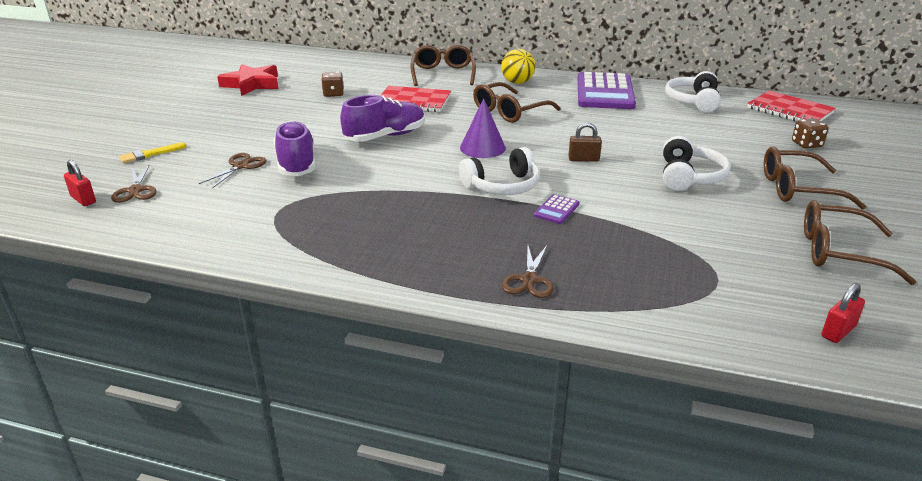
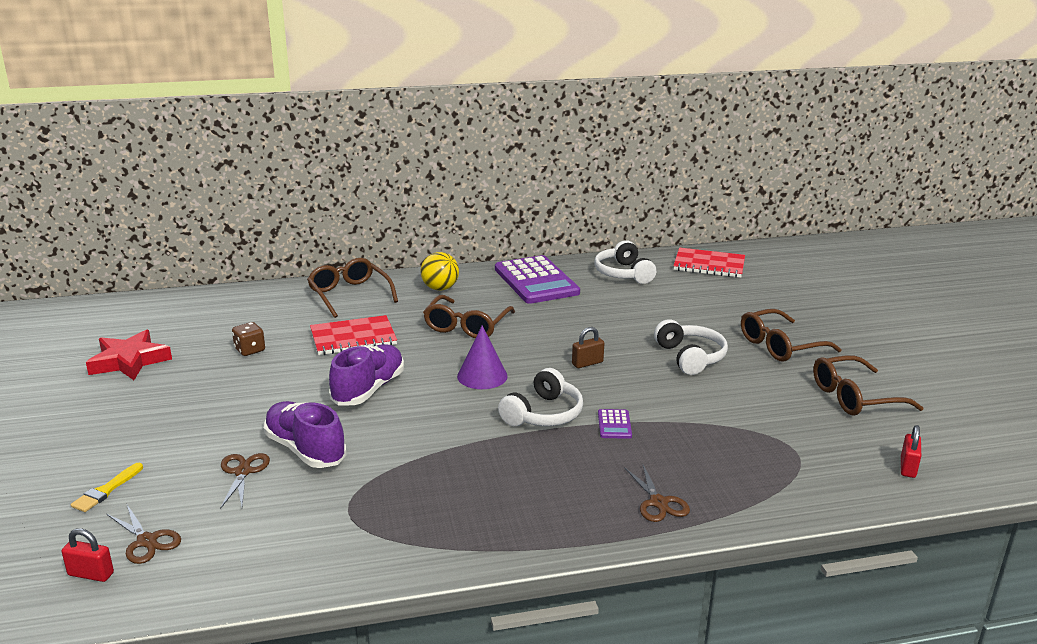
camera: 30 degrees left, 5 degrees down
brown dice [792,118,829,149] -> none

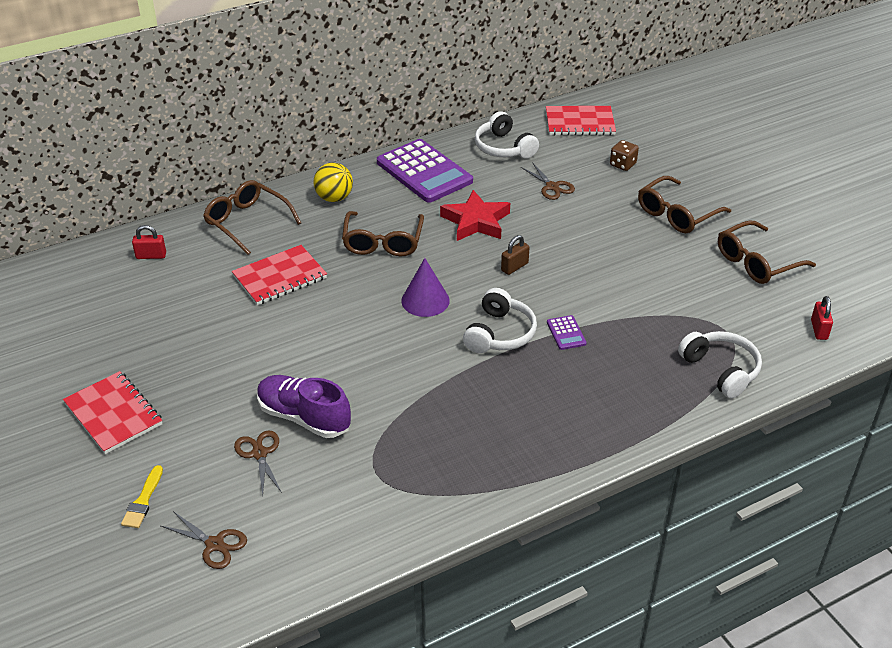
camera: 15 degrees left, 15 degrees up
red padlock [61,528,114,582] -> red padlock moved to [132,225,166,259]
red star [86,329,172,380] -> red star moved to [440,190,510,241]
brown dice [232,322,265,356] -> brown dice moved to [610,140,639,171]
purple shoe [329,344,404,405] -> none
brown scissors [624,463,690,522] -> brown scissors moved to [521,162,575,200]
white headphones [654,319,728,375] -> white headphones moved to [678,331,762,398]
none -> red notebook [63,371,162,454]

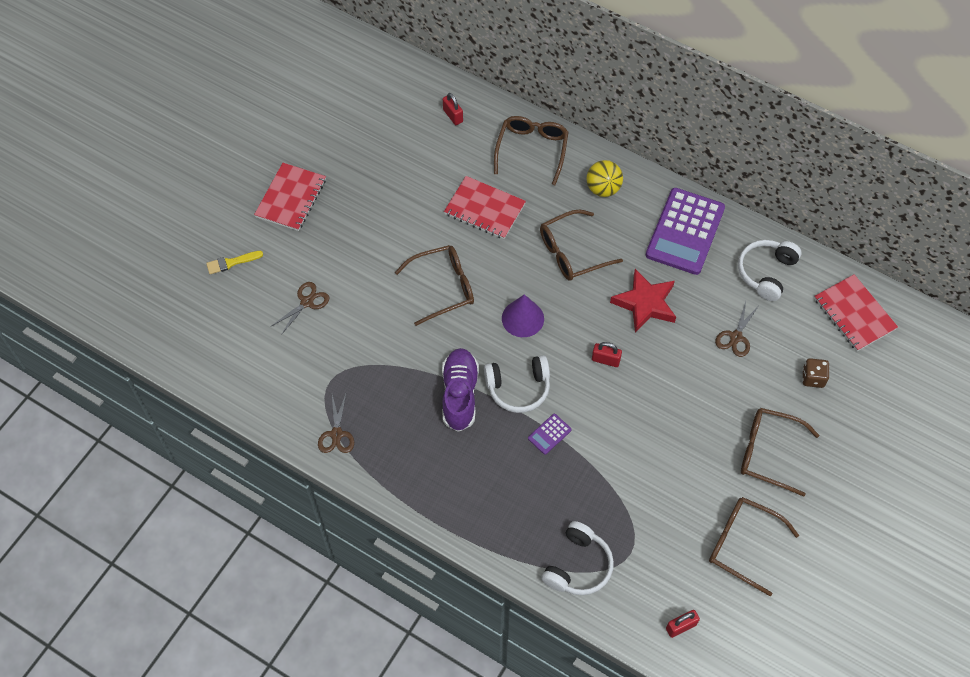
camera: 60 degrees right, 20 degrees up
brown scissors [161,511,247,569] -> brown scissors moved to [318,394,354,453]
purple shoe [257,375,351,438] -> purple shoe moved to [442,348,479,432]
brown padlock [501,235,530,275] -> red padlock [592,342,622,367]
none -> brown glasses [395,245,474,326]

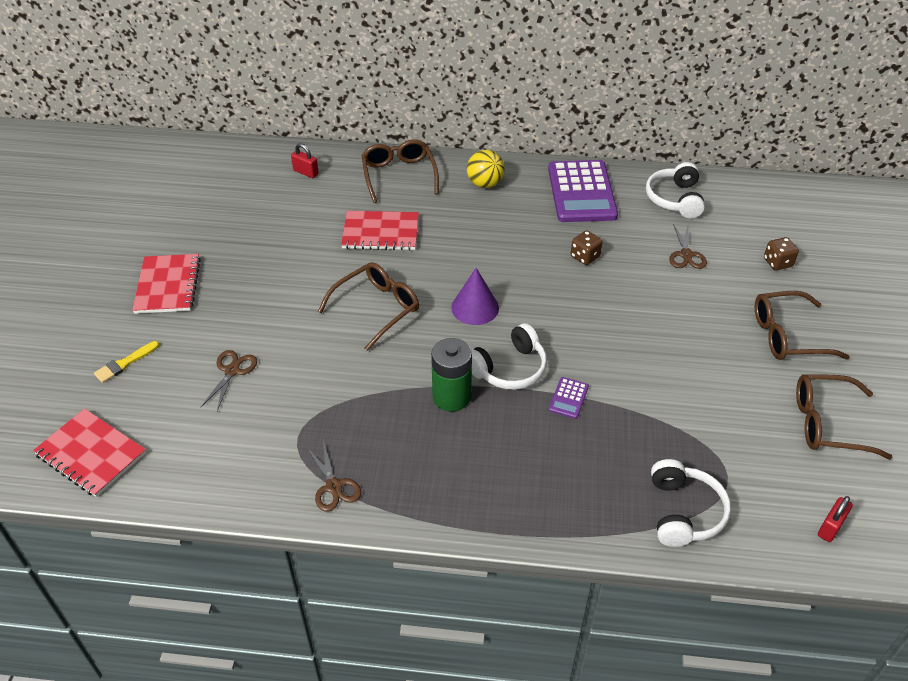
camera: 25 degrees left, 15 degrees down
purple shoe [442,348,479,432] -> green battery [431,338,472,412]
brown glasses [540,210,623,281] -> none
red padlock [592,342,622,367] -> none
red star [610,269,676,333] -> brown dice [571,230,603,265]
red notebook [814,274,898,351] -> red notebook moved to [33,408,146,497]

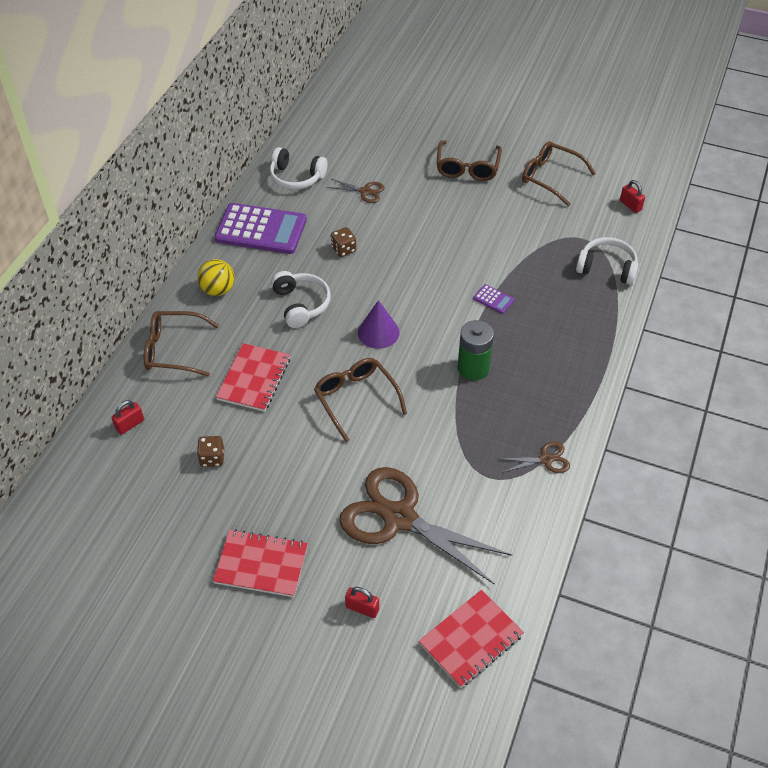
camera: 75 degrees left, 5 degrees up
yellow brush [94,341,159,383] -> red padlock [345,587,379,618]
brown scissors [200,350,257,411] -> brown scissors [339,467,512,585], size x2.33
white headphones [472,323,547,390] -> white headphones moved to [271,271,331,328]
brown dice [764,237,799,270] -> brown dice moved to [197,436,224,467]
brown glasses [796,374,892,459] -> brown glasses turned 105 degrees clockwise [522,141,596,206]

